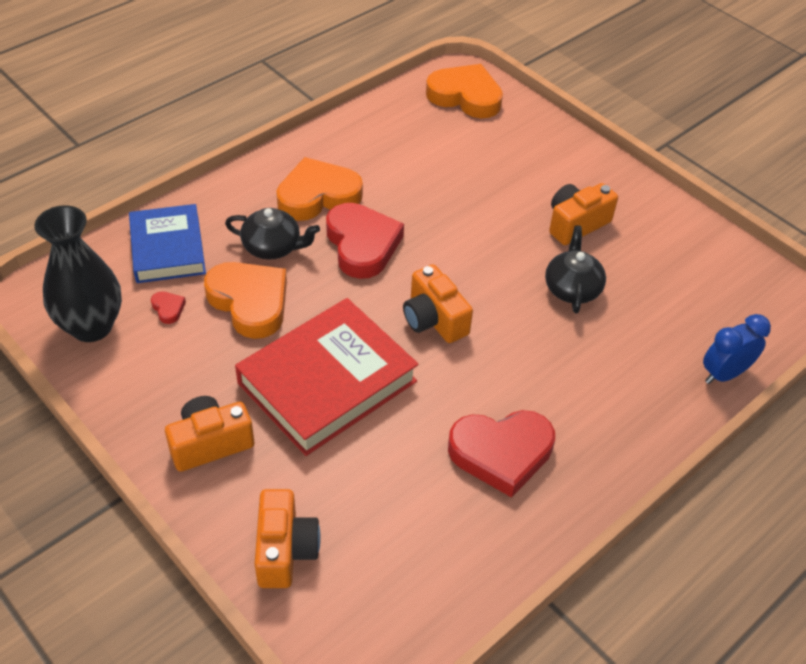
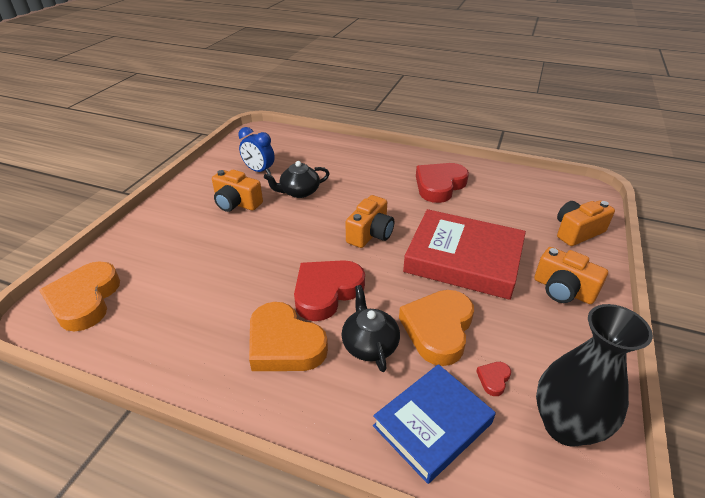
camera: 115 degrees left, 10 degrees down
red heart [448,410,555,498] -> red heart turned 105 degrees counterclockwise [416,163,469,203]
blue clock [703,314,771,384] -> blue clock moved to [238,127,275,174]

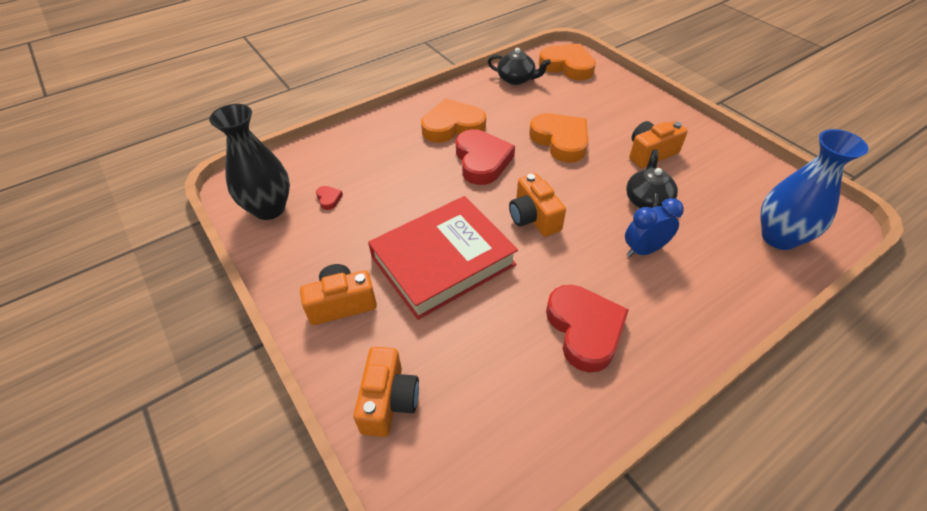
camera: 125 degrees right, 10 degrees up
blue clock [238,127,275,174] -> blue clock moved to [625,198,684,257]
black teapot [342,285,400,372] -> black teapot moved to [488,48,551,85]
blue book [373,364,496,484] -> none
orange heart [399,290,474,366] -> orange heart moved to [529,113,588,163]
none -> blue vase [760,129,868,250]

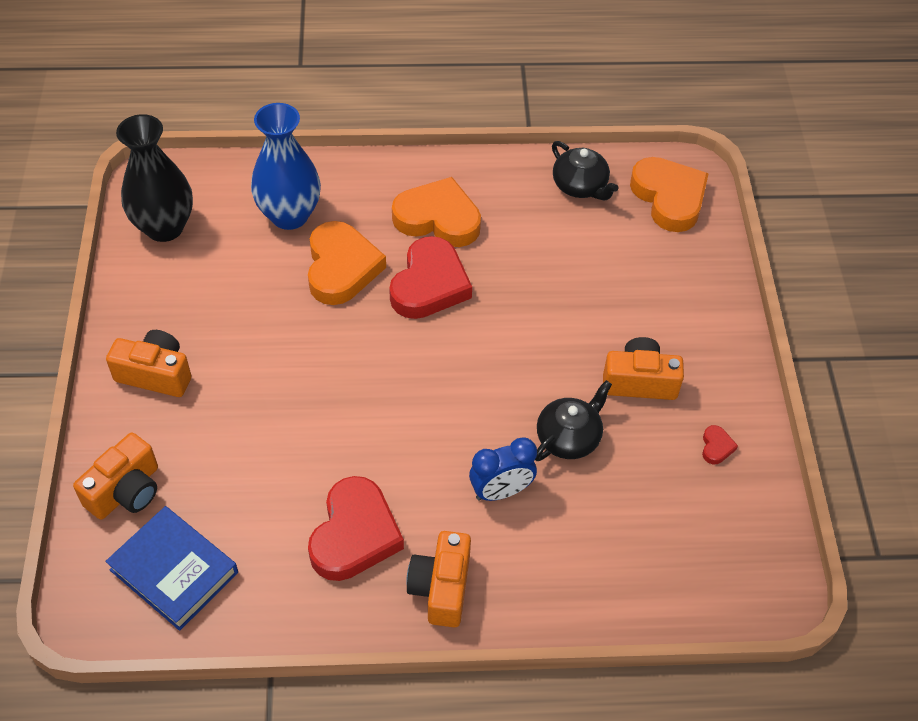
camera: 30 degrees right, 5 degrees up
red heart [316,186,343,210] -> red heart moved to [702,425,738,464]
red book [368,196,518,320] -> none
orange camera [509,173,566,236] -> orange camera moved to [406,531,471,627]
orange heart [529,113,588,163] -> orange heart moved to [308,221,386,305]
blue clock [625,198,684,257] -> blue clock turned 150 degrees clockwise [469,437,537,501]
blue vase [760,129,868,250] -> blue vase moved to [251,103,321,230]
none -> blue book [105,506,238,631]

